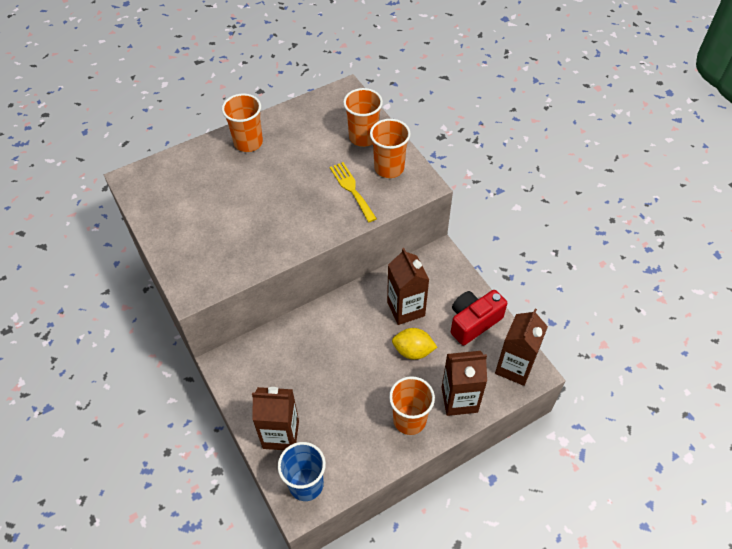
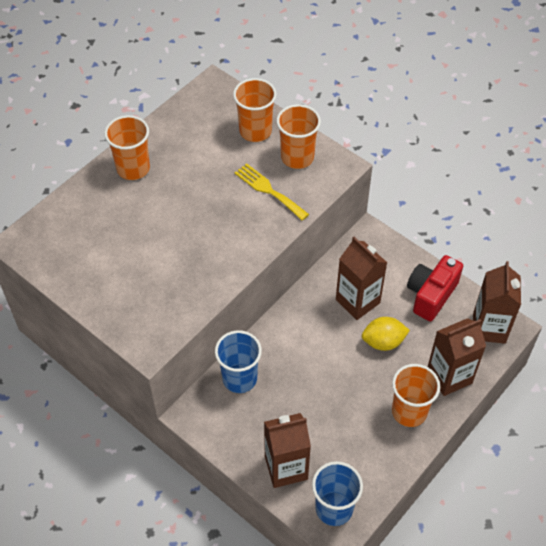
camera: 20 degrees left, 0 degrees up
none -> blue cup [215,330,262,393]

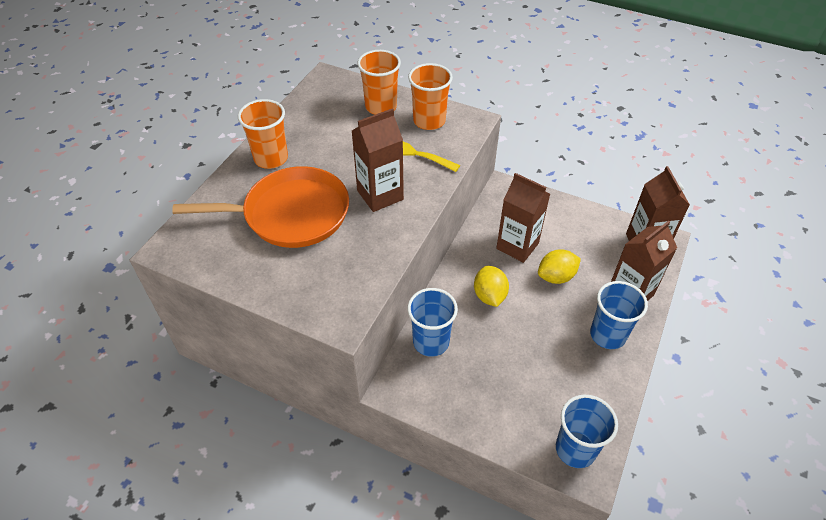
camera: 15 degrees left, 5 degrees down
brown carton [264,413,311,488] -> brown carton moved to [352,108,404,212]
orange cup [392,364,440,427] -> blue cup [590,281,648,349]
red camera [407,255,463,321] -> none
none -> orange pan [172,166,349,248]
none -> yellow lemon [474,266,509,307]

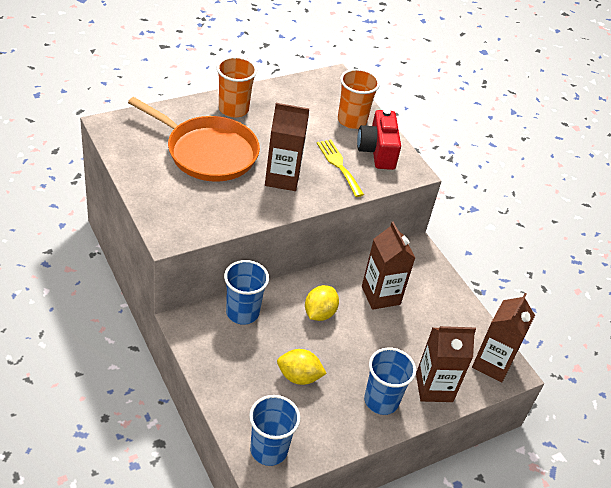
camera: 30 degrees right, 5 degrees down
orange cup [408,63,453,130] -> red camera [357,109,401,170]
yellow lemon [538,249,581,284] -> yellow lemon moved to [277,349,327,385]

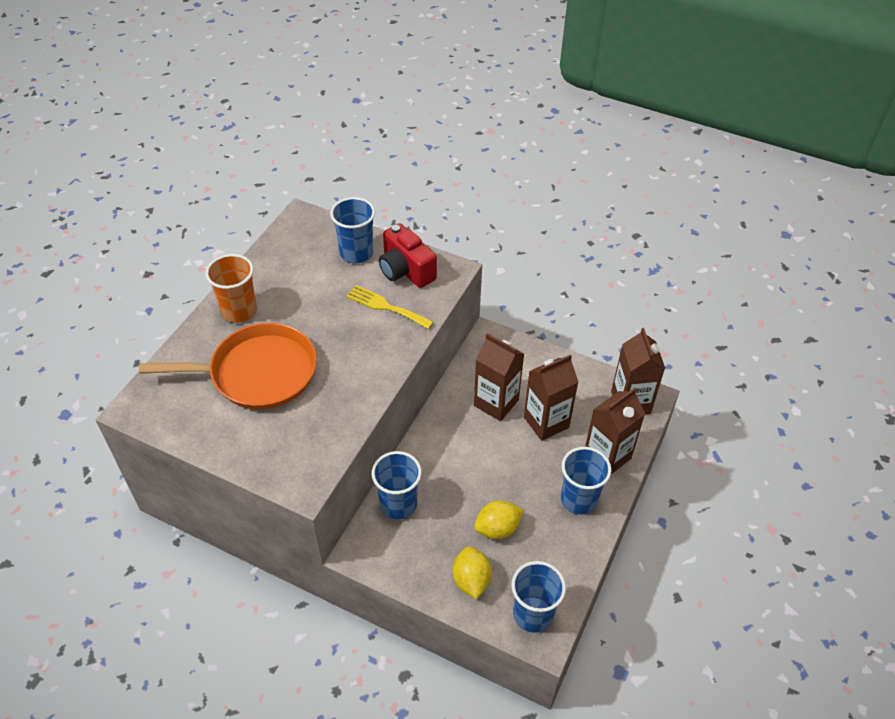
camera: 30 degrees left, 5 degrees up
brown carton [265,103,309,191] -> brown carton moved to [524,354,578,441]
yellow lemon [305,285,339,321] -> yellow lemon moved to [453,546,492,599]
orange cup [338,69,380,129] -> blue cup [330,197,375,263]

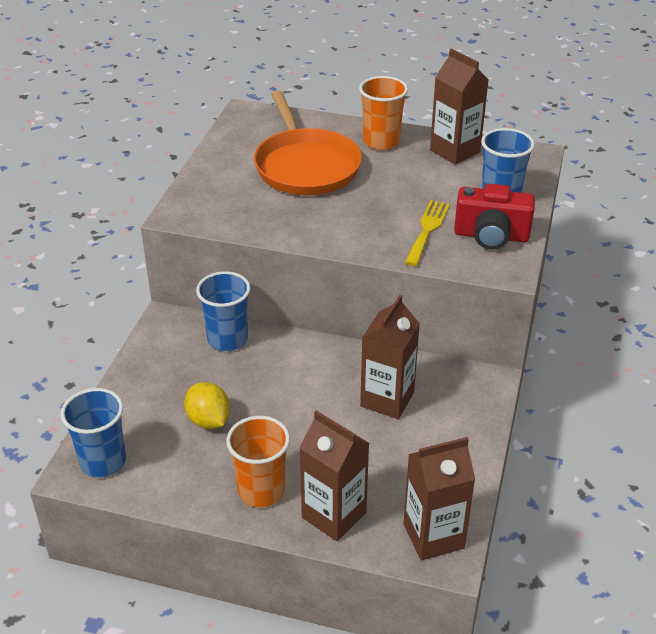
camera: 80 degrees right, 10 degrees down
red camera [379,223,437,288] -> red camera turned 120 degrees counterclockwise [454,184,535,250]
yellow lemon [453,546,492,599] -> none
brown carton [524,354,578,441] -> brown carton moved to [430,49,489,165]
blue cup [561,447,612,515] -> orange cup [226,416,290,507]

